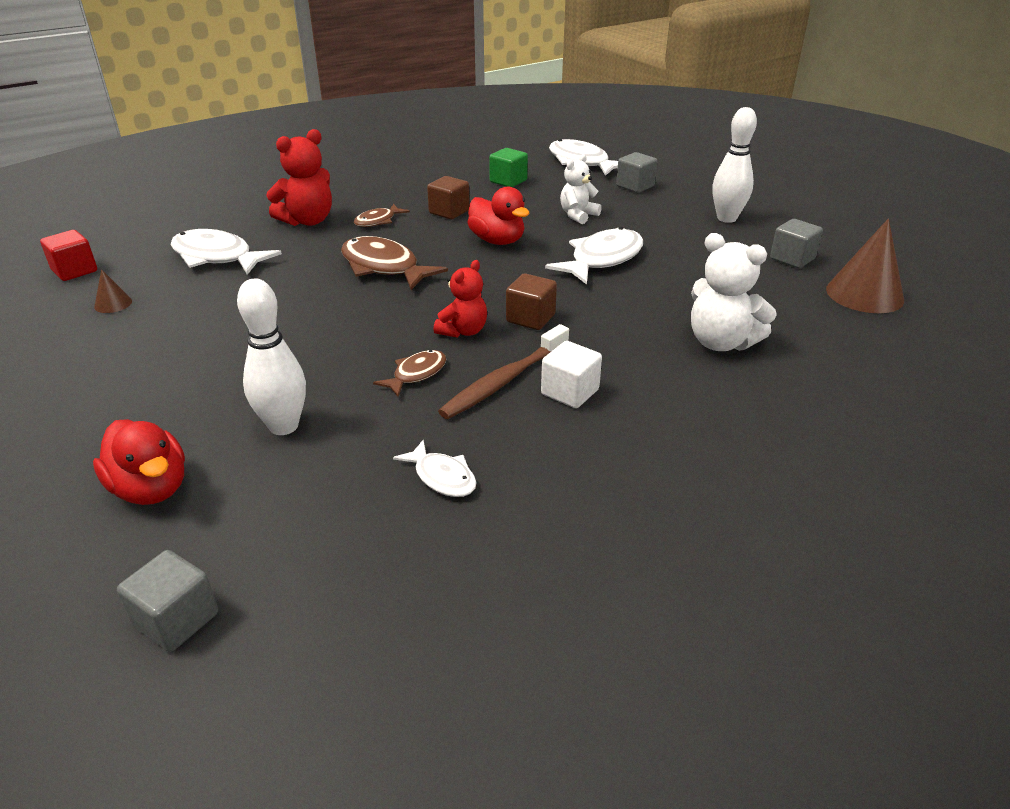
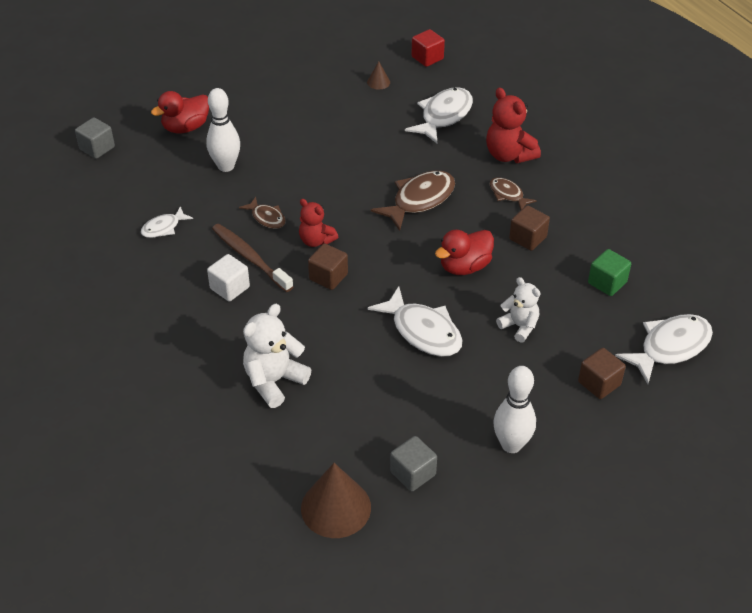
camera: 95 degrees right, 10 degrees up
grey cube [616,152,658,193] -> brown cube [578,348,626,399]

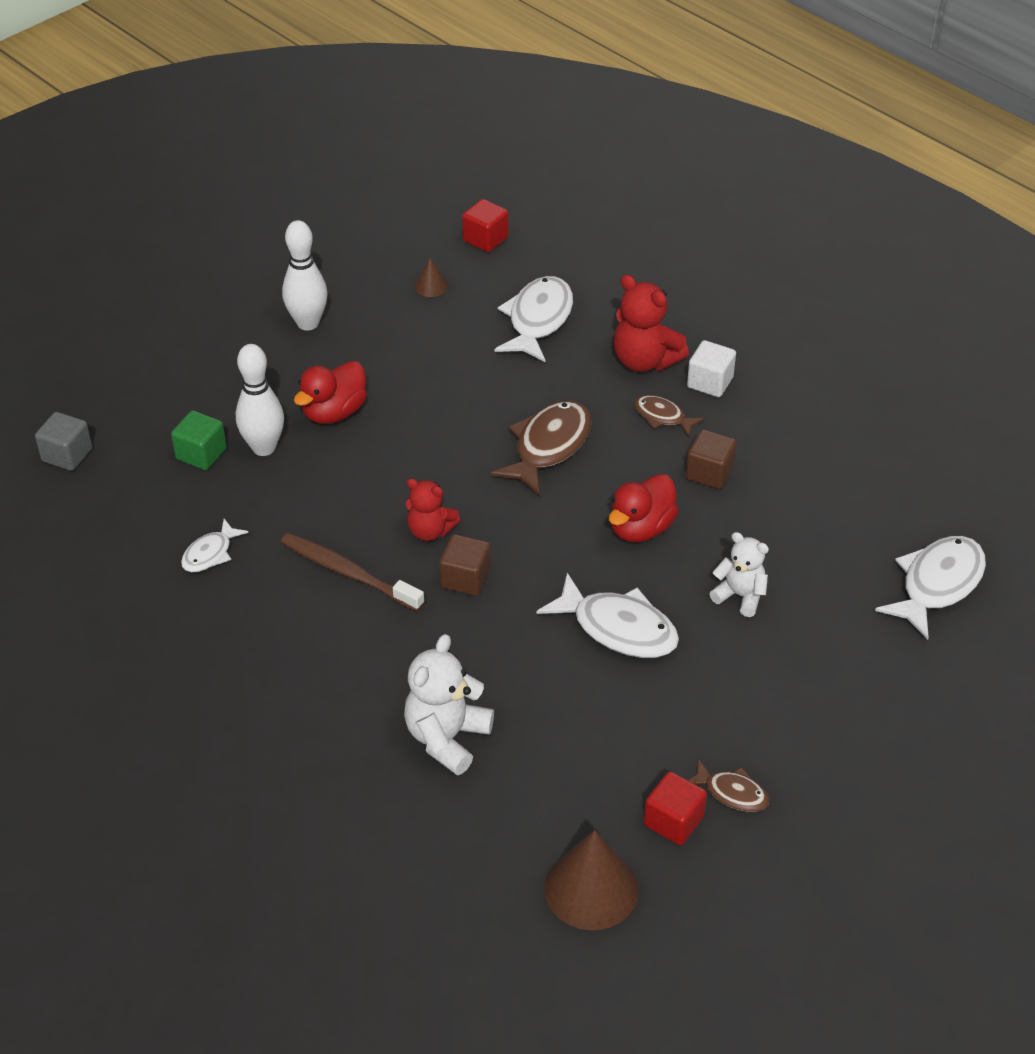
camera: 15 degrees left, 0 degrees up
red duck [151,91,209,133] -> red duck moved to [294,361,367,424]
white cube [207,254,250,301] -> white cube moved to [687,340,736,397]
brown fish [239,197,286,229] -> brown fish moved to [688,758,769,812]
grey cube [390,436,437,492] -> red cube [644,771,707,845]
white bowling pin [493,366,536,453] -> white bowling pin moved to [282,220,328,331]
brown cube [578,348,626,399] -> none
green cube [588,249,631,296] -> green cube moved to [171,411,227,470]

